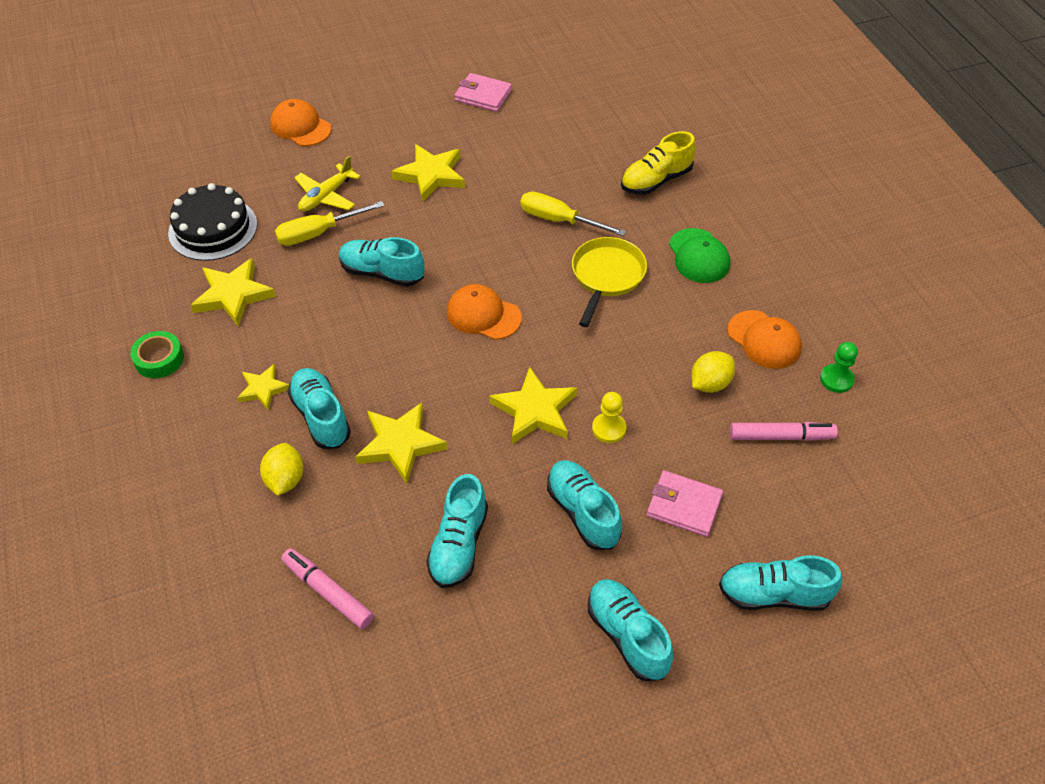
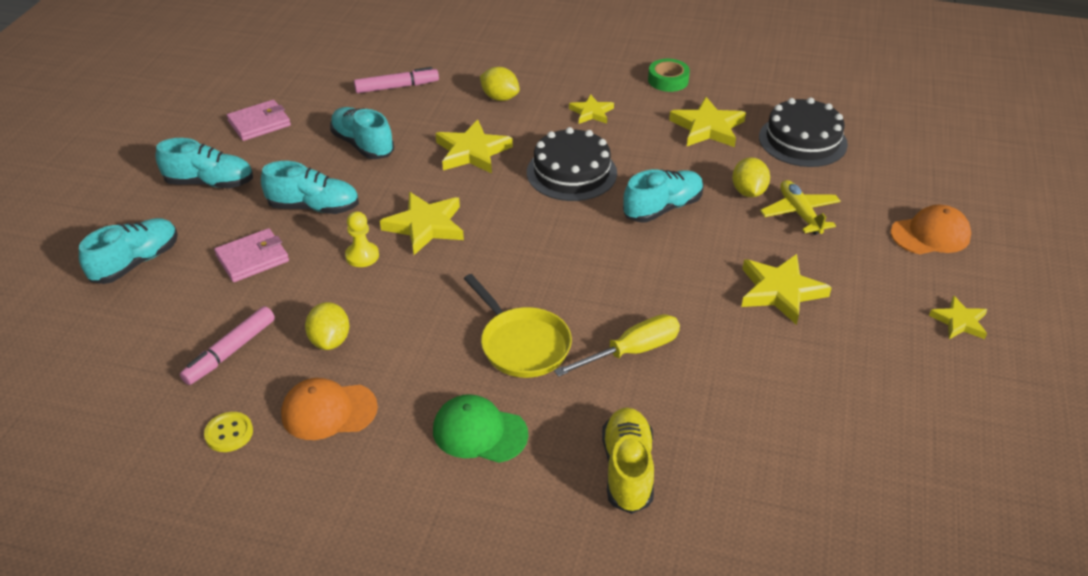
camera: 125 degrees right, 10 degrees down
yellow screwdriver [275,201,385,246] -> yellow lemon [732,157,770,197]
turquoise shoe [287,368,351,449] -> none
orange cap [447,284,522,340] -> none
pink wallet [454,73,512,112] -> pink wallet moved to [227,100,291,141]
green pawn [820,342,858,393] -> yellow button [204,412,253,452]
none -> black cake [527,127,617,201]
none -> yellow star [929,295,988,339]

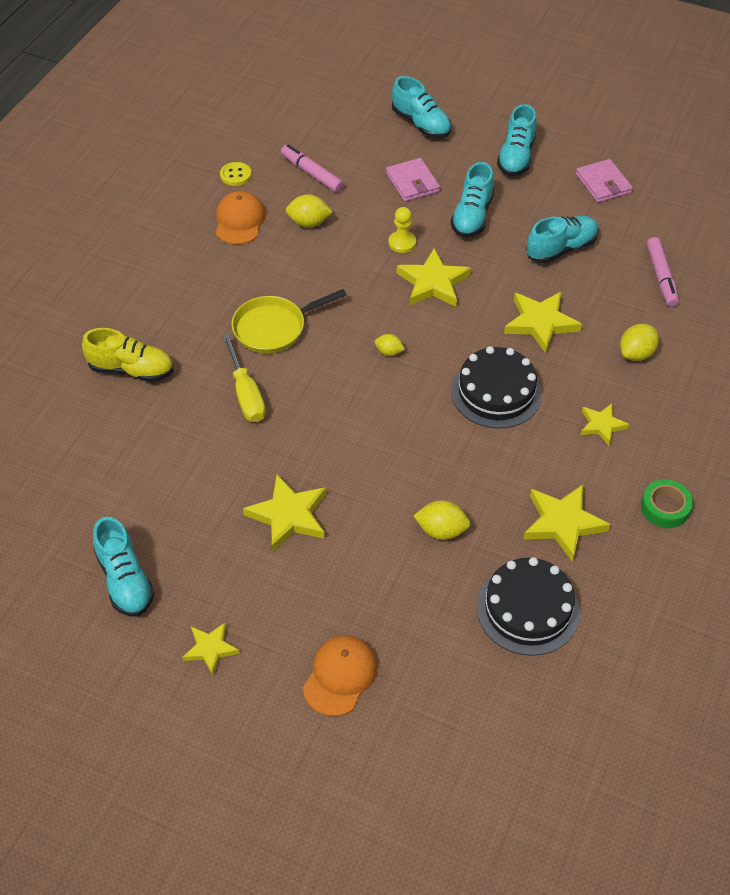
camera: 100 degrees right, 10 degrees up
green cap [433,394,528,463] -> none
turquoise shoe [623,169,704,222] -> turquoise shoe moved to [93,516,154,617]
yellow plane [760,180,841,235] -> none
orange cap [890,205,971,254] -> orange cap turned 150 degrees counterclockwise [303,635,378,716]
none -> yellow lemon [375,334,405,356]

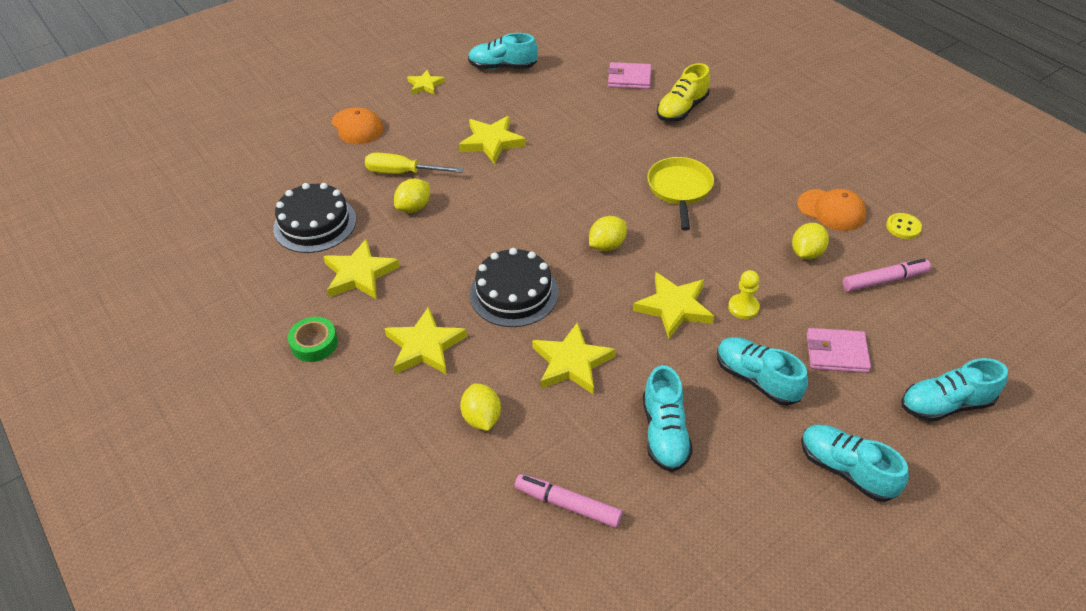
camera: 120 degrees right, 5 degrees down
yellow screwdriver [222,333,266,422] -> yellow screwdriver moved to [365,153,464,174]
yellow lemon [375,334,405,356] -> yellow lemon [589,216,627,251], size x1.60
pink wallet [576,159,633,203] -> pink wallet moved to [608,62,651,89]
yellow star [580,403,630,446] -> yellow star [384,306,467,374], size x1.64

